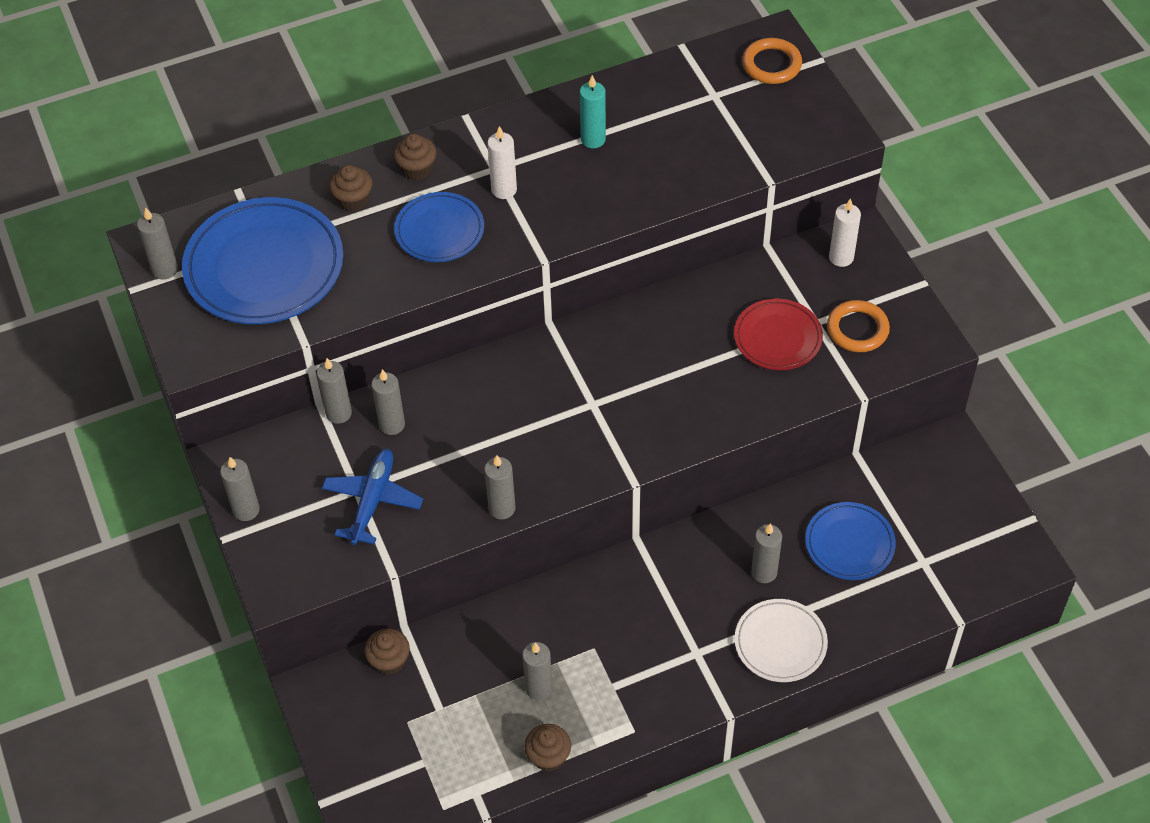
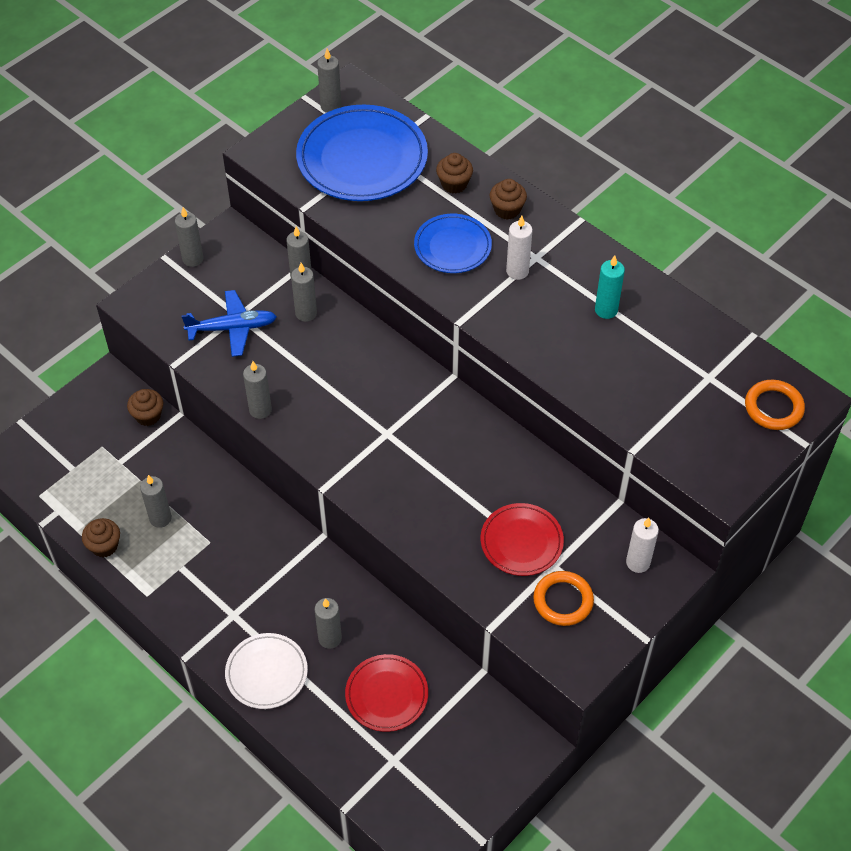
camera: 65 degrees right, 0 degrees up
blue plate [805,502,896,580] -> red plate [345,654,428,732]

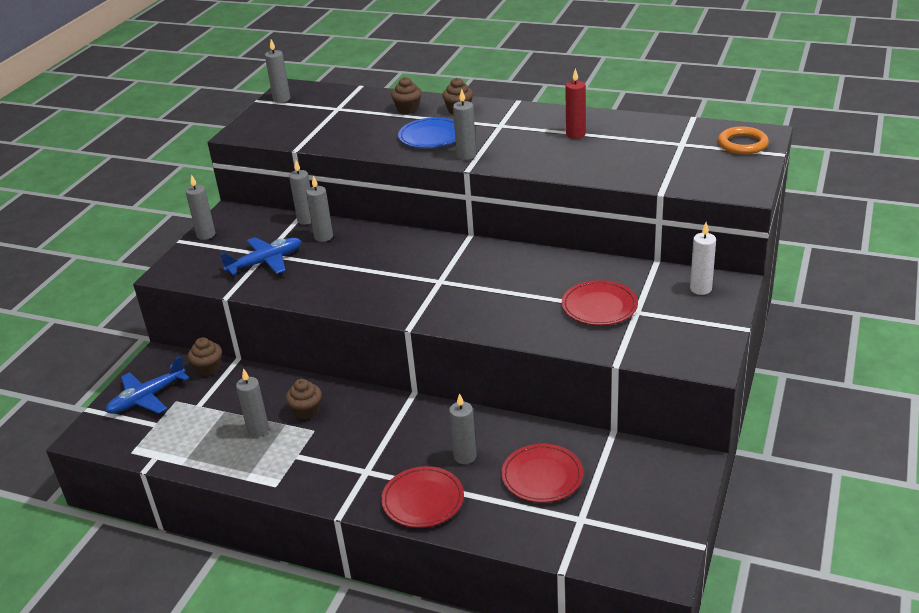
camera: 20 degrees left, 20 degrees down
brown cupcake [82,518,120,557] -> brown cupcake moved to [285,379,322,420]
white plate [225,633,308,709] -> red plate [381,466,464,528]
grey candle [243,361,272,419] -> grey candle moved to [453,89,476,160]
blue plate [296,105,428,201] -> none
white candle [506,216,533,280] -> none
orange ring [533,571,594,626] -> none
turquoise candle [595,255,625,319] -> red candle [565,68,586,139]
none -> blue plane [105,356,189,414]

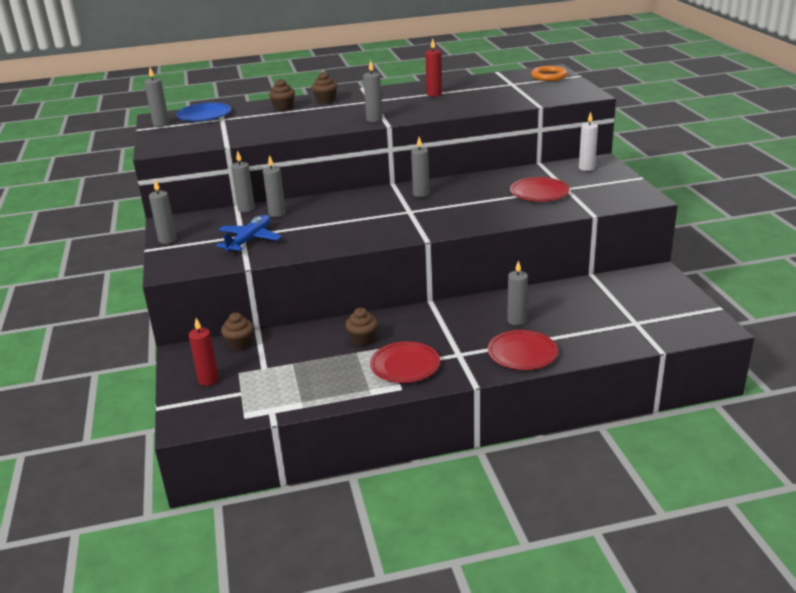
camera: 35 degrees left, 5 degrees down
blue plane [105,356,189,414] -> red candle [189,318,219,386]
grey candle [236,368,269,437] -> grey candle moved to [411,137,430,197]
blue plate [398,117,456,148] -> blue plate moved to [176,103,231,121]
red plate [501,444,583,503] -> red plate moved to [370,341,440,383]

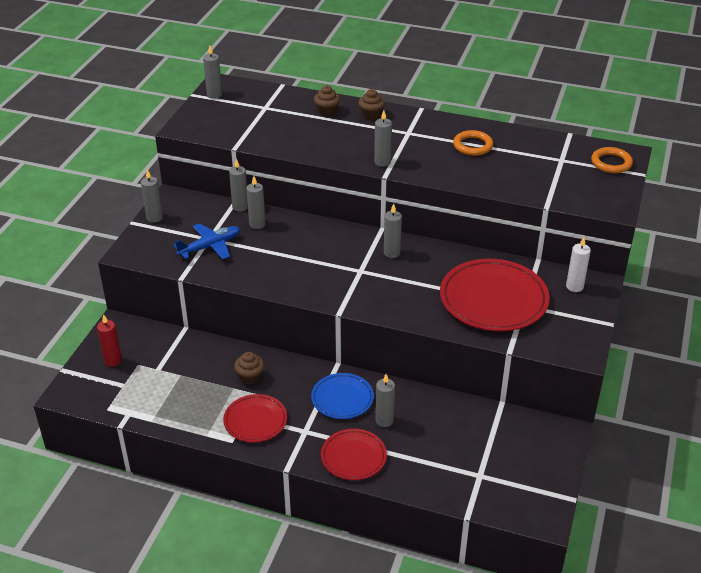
camera: 30 degrees right, 10 degrees up
blue plate [176,103,231,121] -> blue plate moved to [311,373,374,419]
brown cupcake [221,313,254,350] -> none
red candle [425,38,442,96] -> orange ring [453,130,493,156]
red plate [510,177,569,202] -> red plate [440,259,550,331], size x1.76

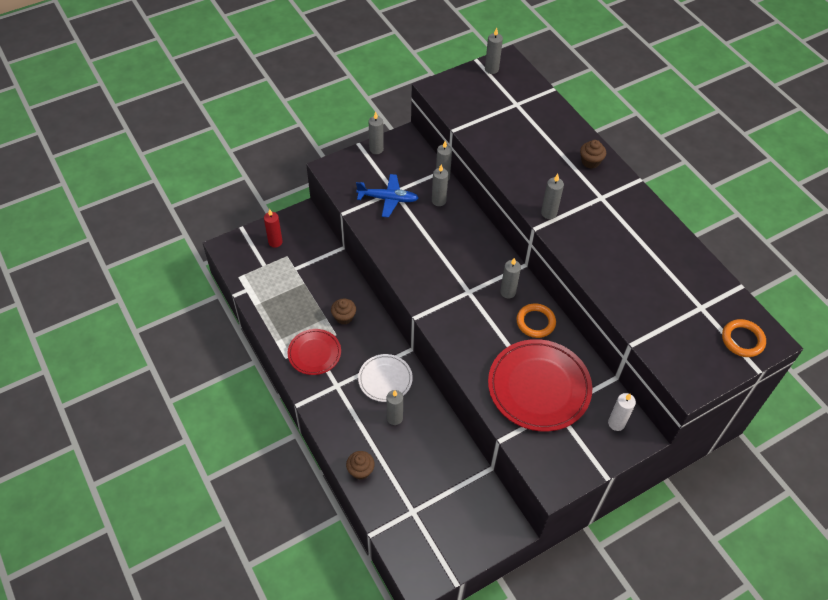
camera: 40 degrees right, 15 degrees up
blue plate [311,373,374,419] -> white plate [358,354,413,402]
brown cupcake [314,86,340,117] -> brown cupcake moved to [346,451,375,480]
red plate [321,429,387,480] -> none
orange ring [453,130,493,156] -> orange ring moved to [516,303,556,338]

